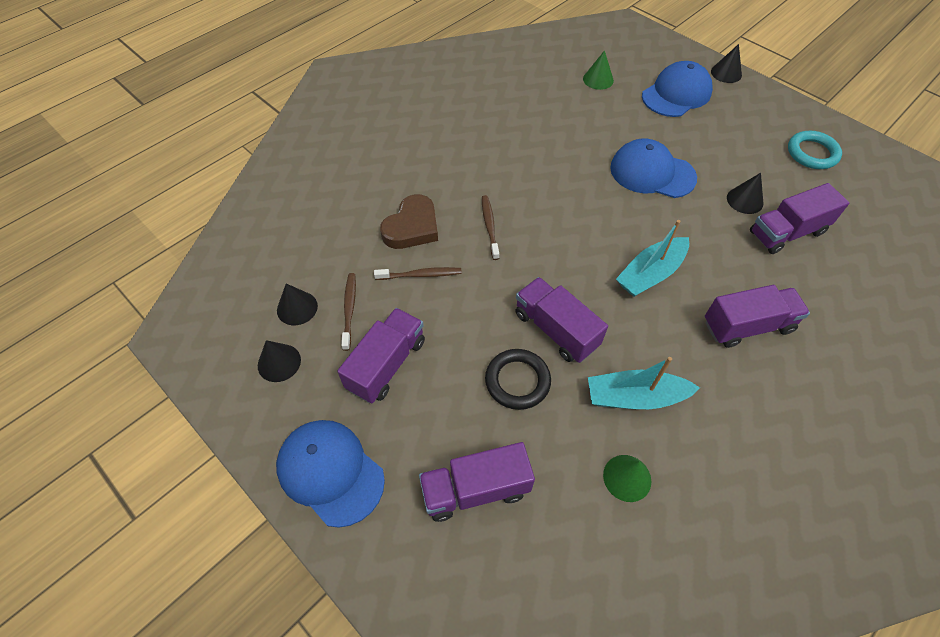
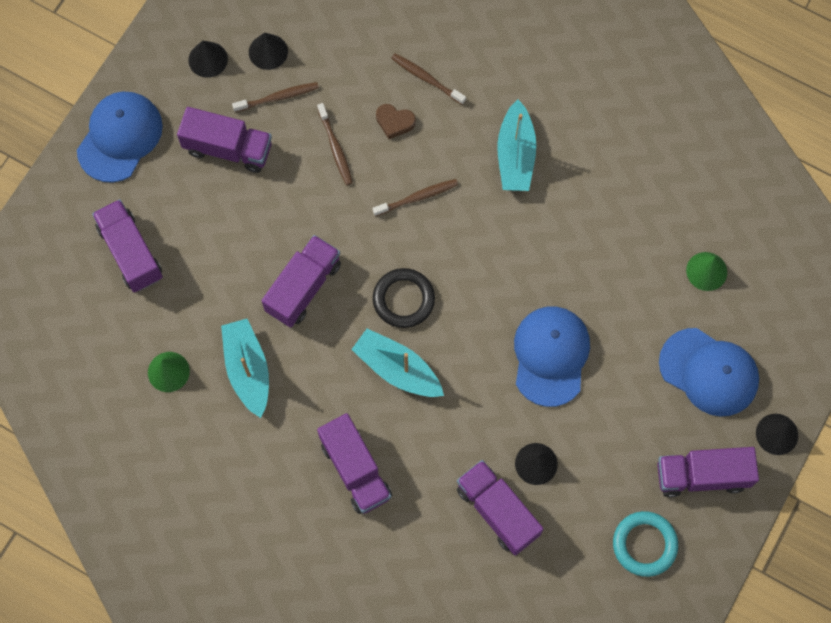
camera: 75 degrees right, 15 degrees up
brown heart [380,194,438,249] -> brown heart [376,104,416,139], size x0.57
black ring [485,349,551,410] -> black ring moved to [373,268,435,328]
none -> brown toothbrush [391,53,466,105]
none -> turquoise boat [497,99,536,191]
none -> purple truck [657,447,759,497]

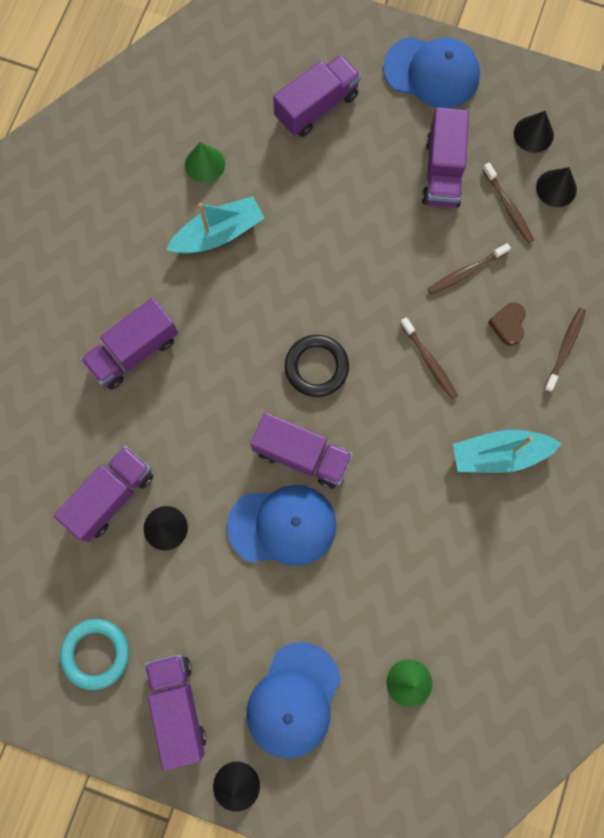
camera: 80 degrees right, 5 degrees up
purple truck [261,235,341,328] -> purple truck moved to [250,412,353,489]
turquoise boat [351,329,444,397] -> none

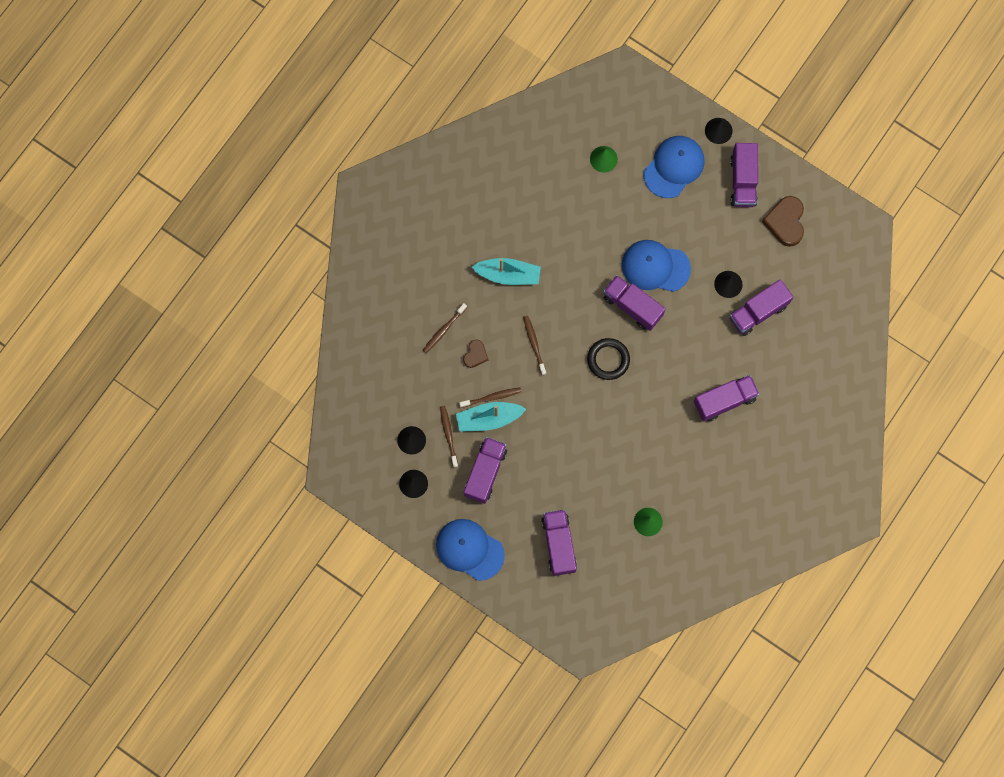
camera: 165 degrees left, 0 degrees up
turquoise ring [60,619,129,690] -> brown heart [762,196,804,247]
turquoise boat [166,196,265,254] -> turquoise boat moved to [456,402,526,432]
purple truck [273,55,361,137] -> purple truck turned 105 degrees clockwise [541,509,577,576]

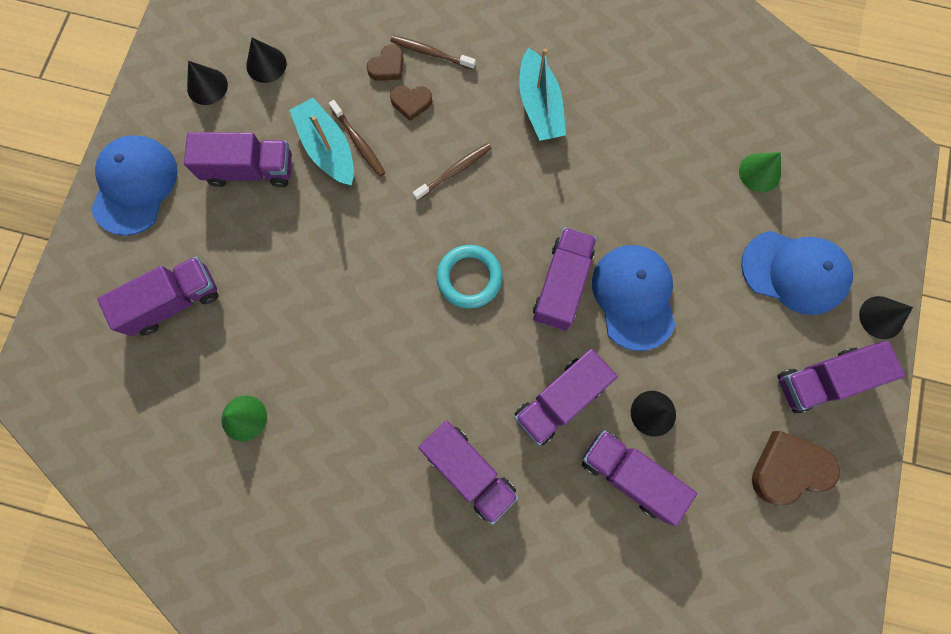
camera: 70 degrees right, 0 degrees up
brown toothbrush [440,406,458,468] -> none
black ring [587,338,630,380] -> turquoise ring [437,245,502,308]
none -> brown heart [366,44,403,81]
none -> purple truck [515,349,617,445]

